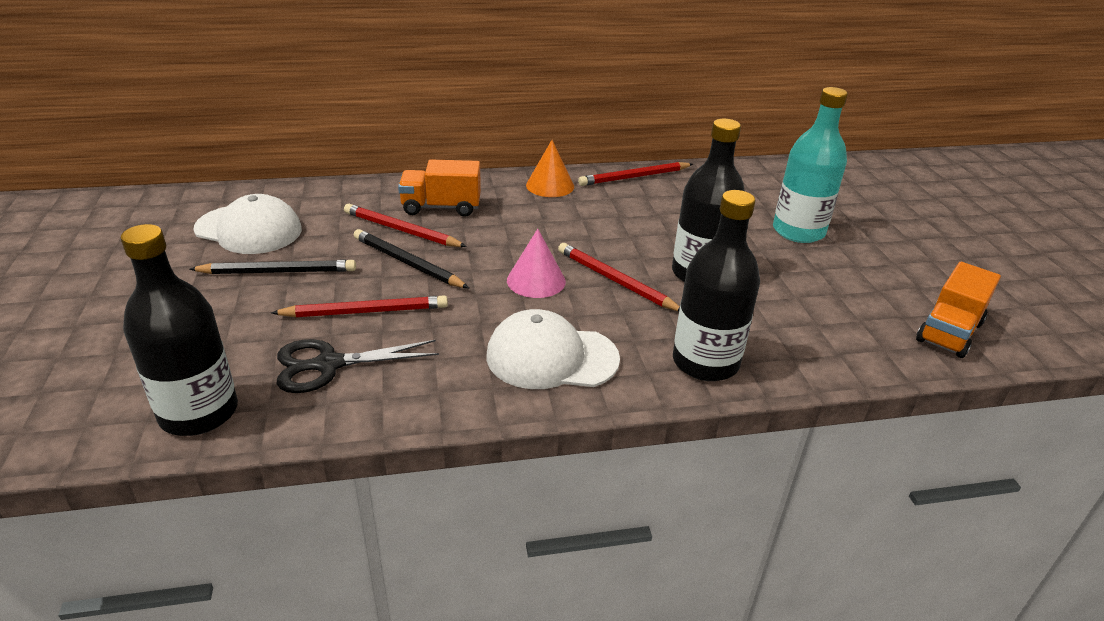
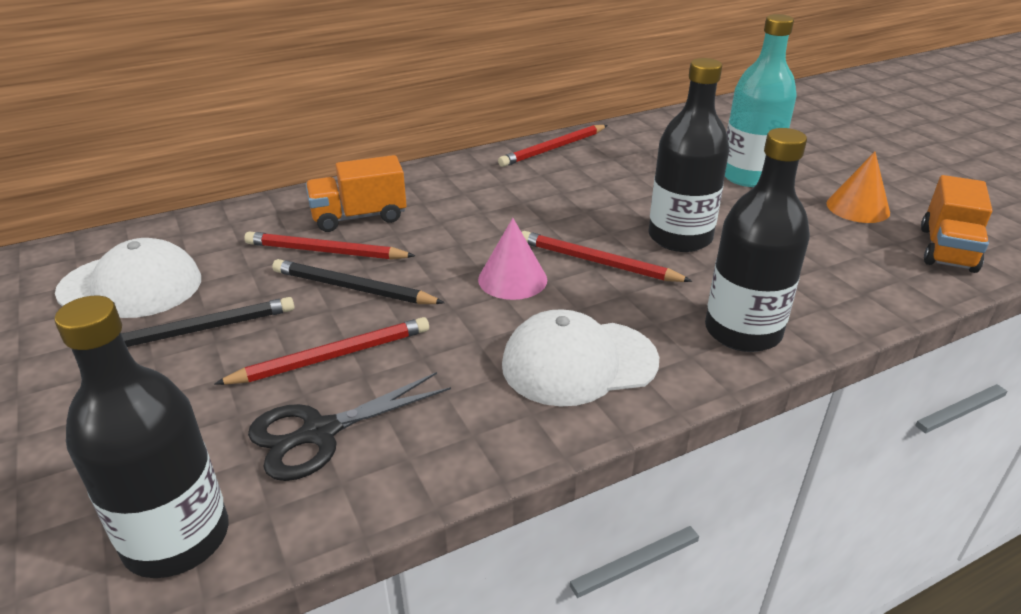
camera: 15 degrees left, 0 degrees up
orange cone [526,140,574,197] -> orange cone moved to [826,152,890,223]

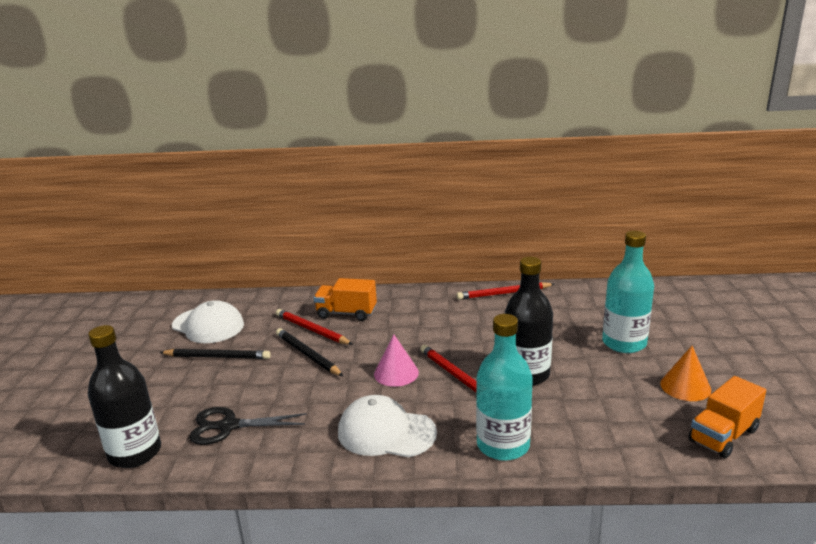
camera: 30 degrees right, 10 degrees down
red pencil [214,317,429,385] -> none
black bottle [705,128,810,352] -> turquoise bottle [476,314,533,461]

